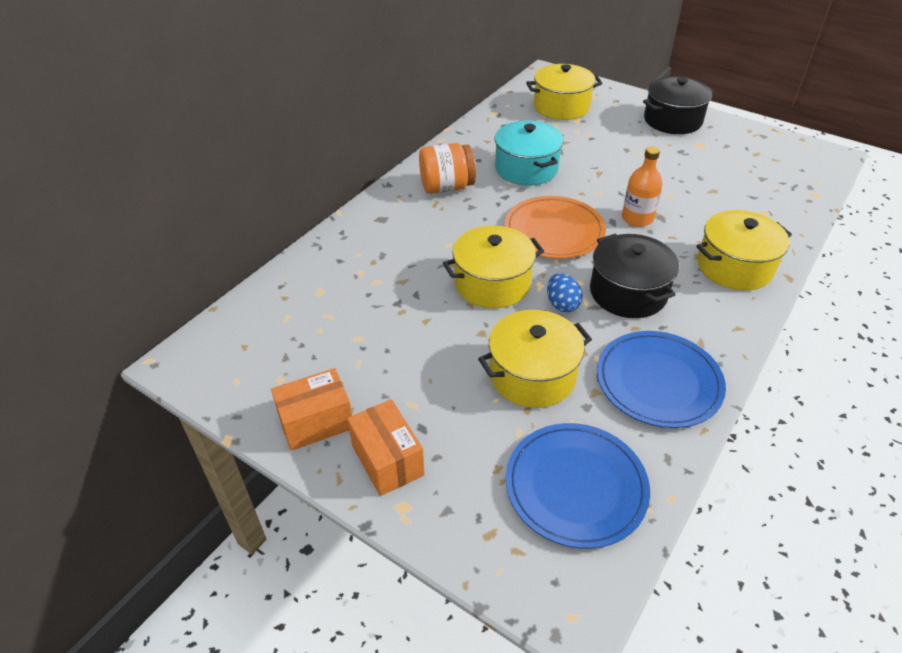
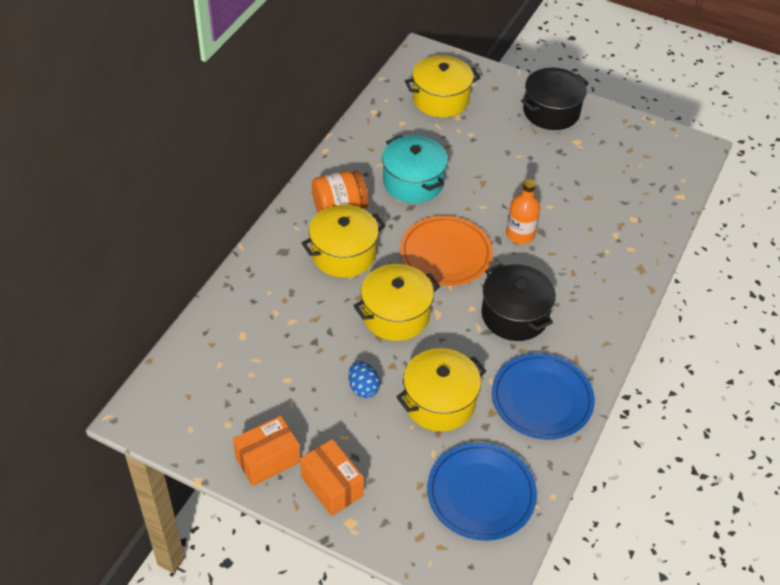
camera: 10 degrees left, 5 degrees up
blue egg [547,273,583,312] -> blue egg moved to [348,361,380,398]
yellow pot [697,210,792,290] -> yellow pot moved to [302,205,386,277]

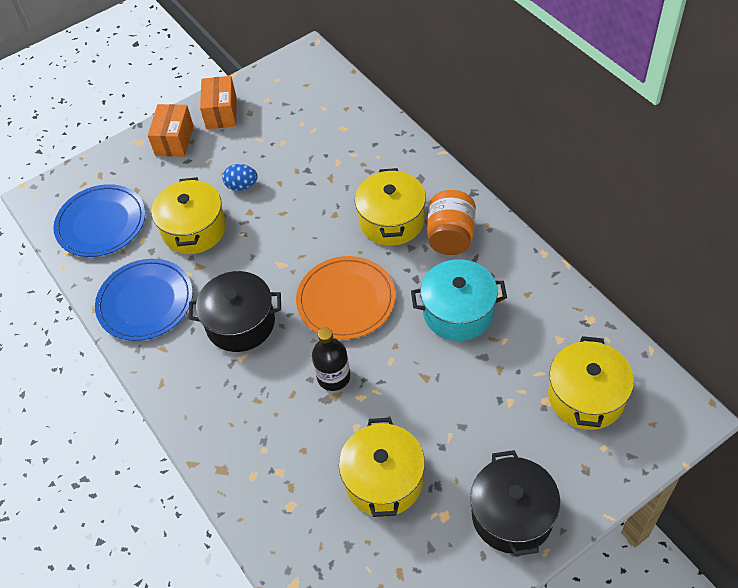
camera: 125 degrees right, 5 degrees up
orange box [300,439,364,516] -> orange box turned 75 degrees counterclockwise [148,104,194,157]
yellow pot [353,264,440,341] -> yellow pot moved to [339,418,425,517]
orange bottle [506,179,540,244] -> black bottle [312,327,350,391]

